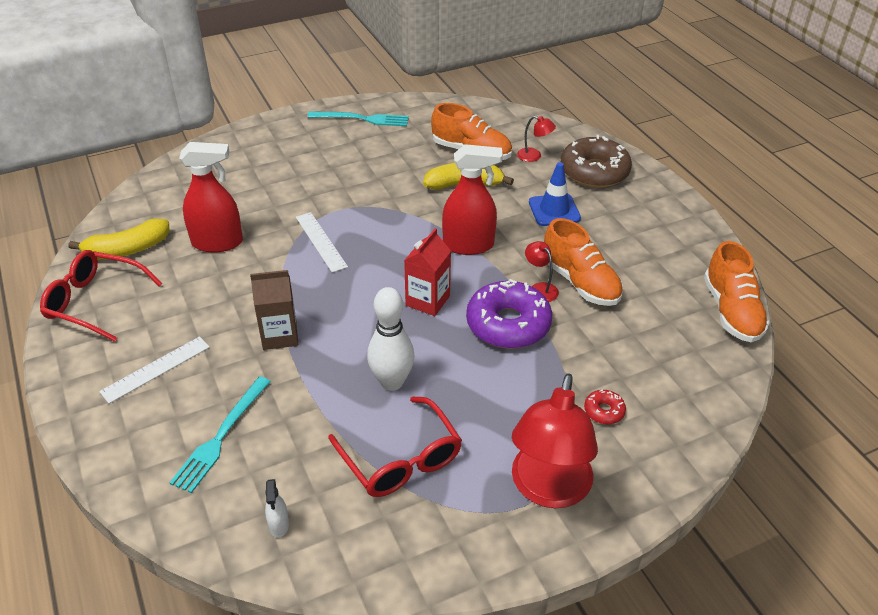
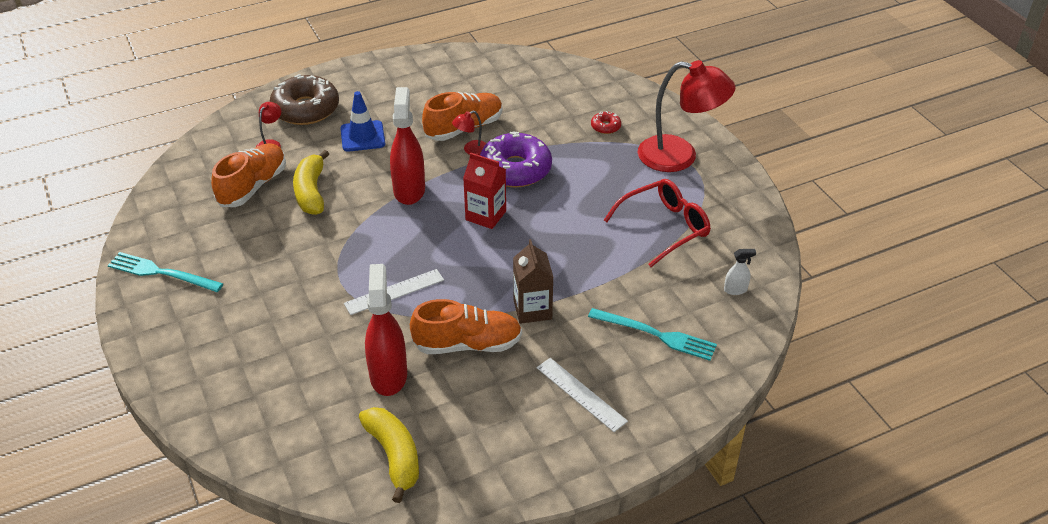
camera: 90 degrees left, 0 degrees up
red glasses [40,250,162,342] -> none
turquoise fork [307,111,409,126] -> turquoise fork turned 75 degrees counterclockwise [108,252,223,292]
white bowling pin [367,287,415,391] -> none
orange shoe [704,241,770,342] -> orange shoe moved to [410,299,522,354]

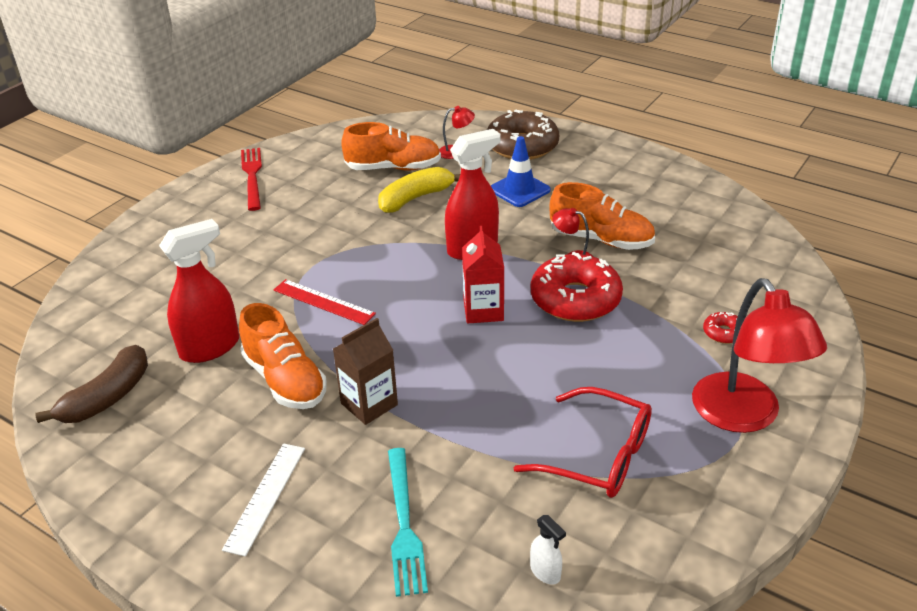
camera: 60 degrees right, 5 degrees down
turquoise fork [108,252,223,292] -> red fork [241,148,262,211]
white ruler [344,269,444,315] -> red ruler [273,279,376,325]
yellow banana [359,407,419,503] -> brown banana [35,345,148,423]
purple donut [480,131,552,188] -> red donut [531,252,623,322]

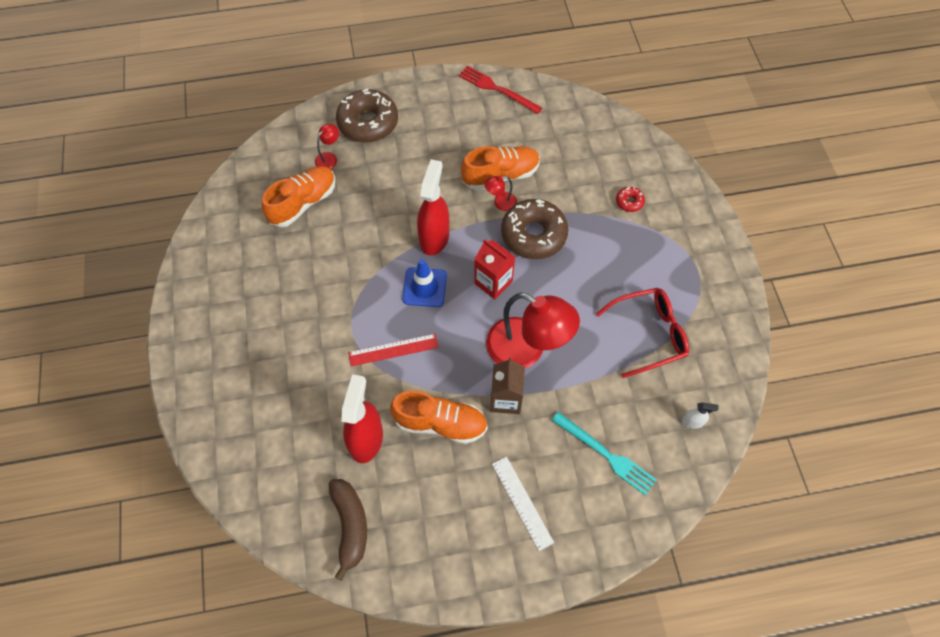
camera: 45 degrees left, 25 degrees up
red fork [241,148,262,211] -> red fork moved to [459,66,542,114]
yellow banana [378,167,460,213] -> none
blue traffic cone [491,136,551,207] -> blue traffic cone moved to [402,259,447,307]
red donut [531,252,623,322] -> brown donut [501,199,568,259]
red lamp [692,278,827,433] -> red lamp moved to [486,292,580,368]

